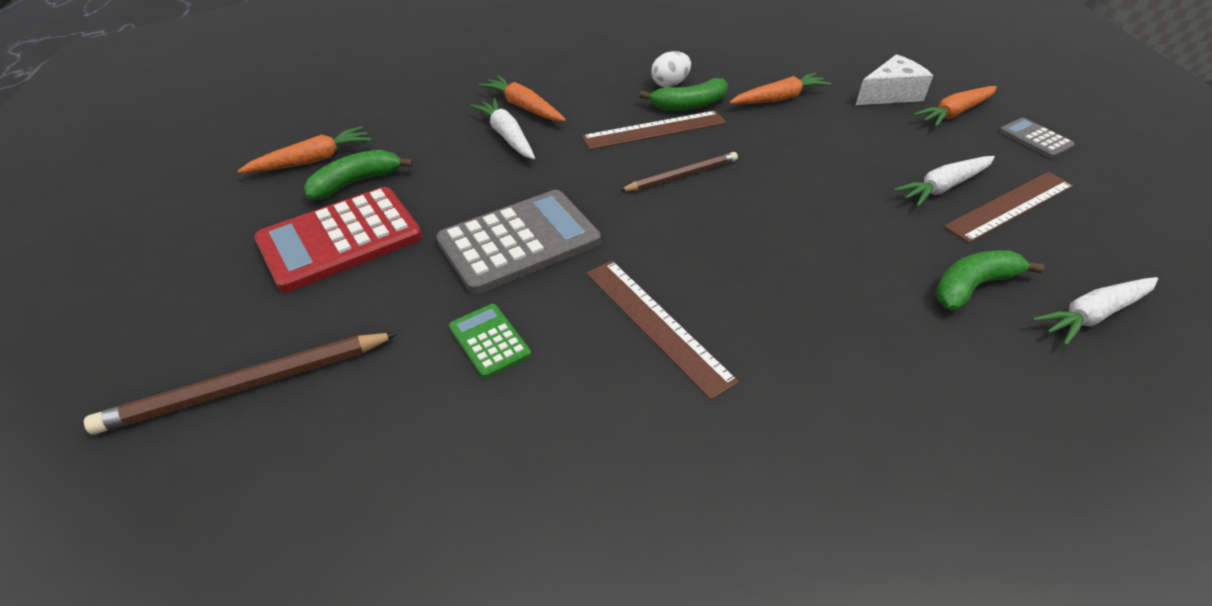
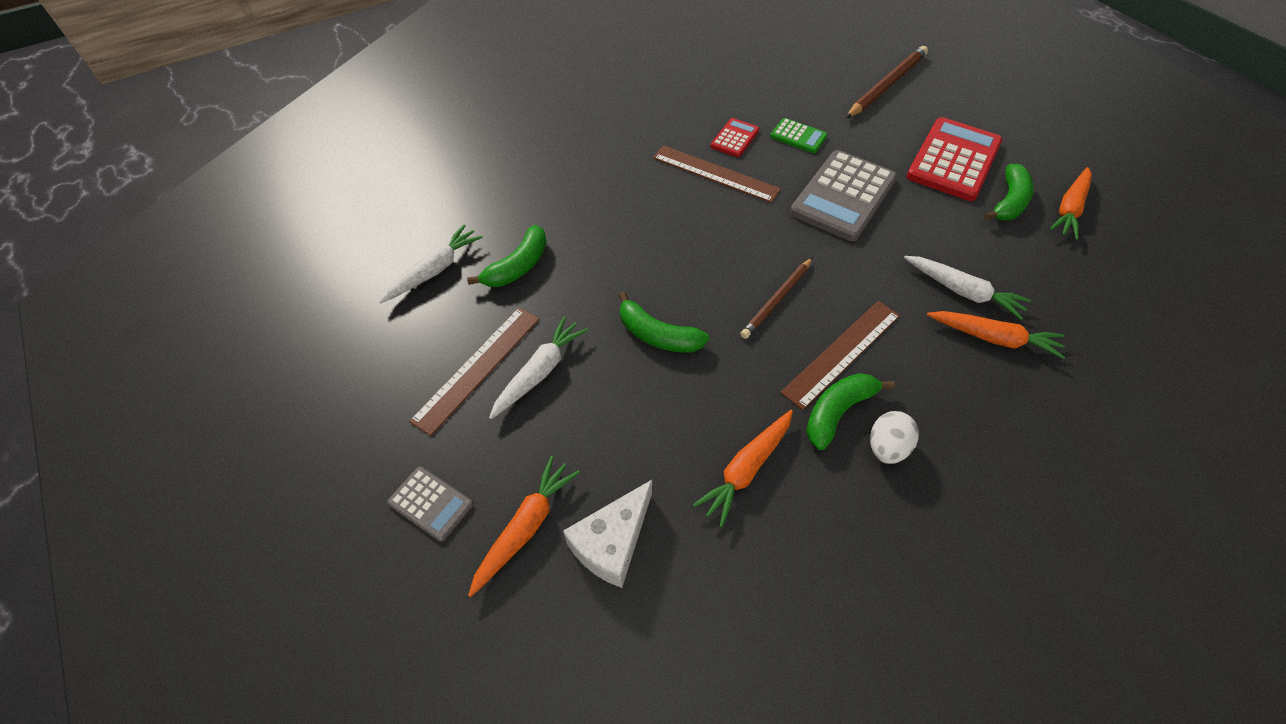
camera: 155 degrees right, 10 degrees up
none -> green banana [619,291,709,353]
none -> red calculator [711,118,759,157]

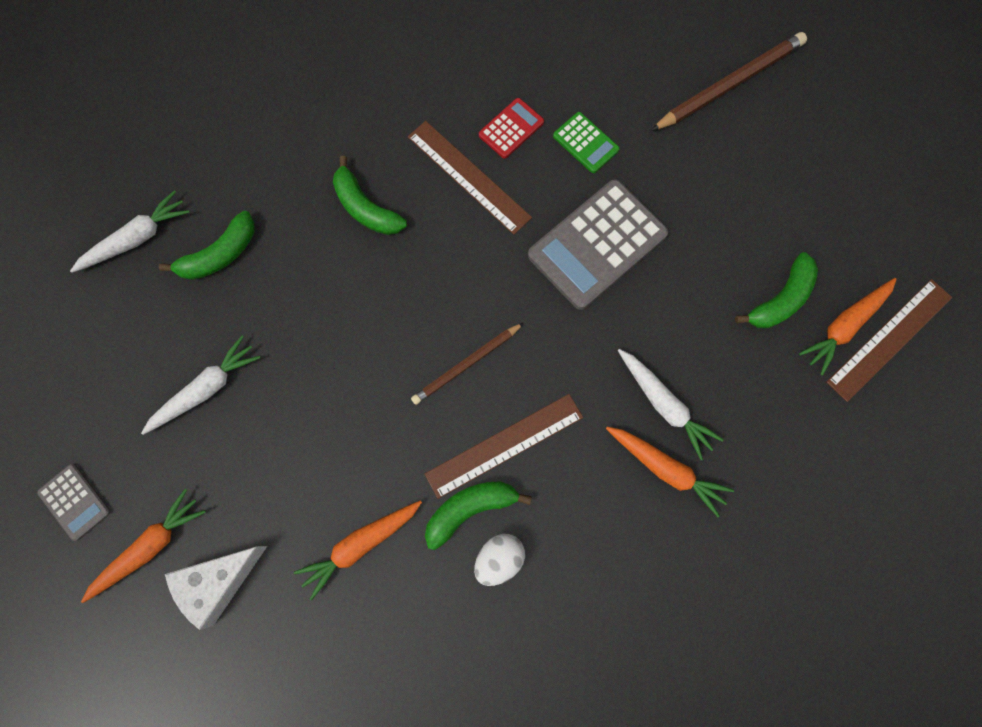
camera: 15 degrees right, 20 degrees up
brown ruler [409,307,540,436] -> brown ruler moved to [826,279,952,402]
green banana [619,291,709,353] -> green banana moved to [333,156,407,235]
red calculator [906,117,1002,201] -> none

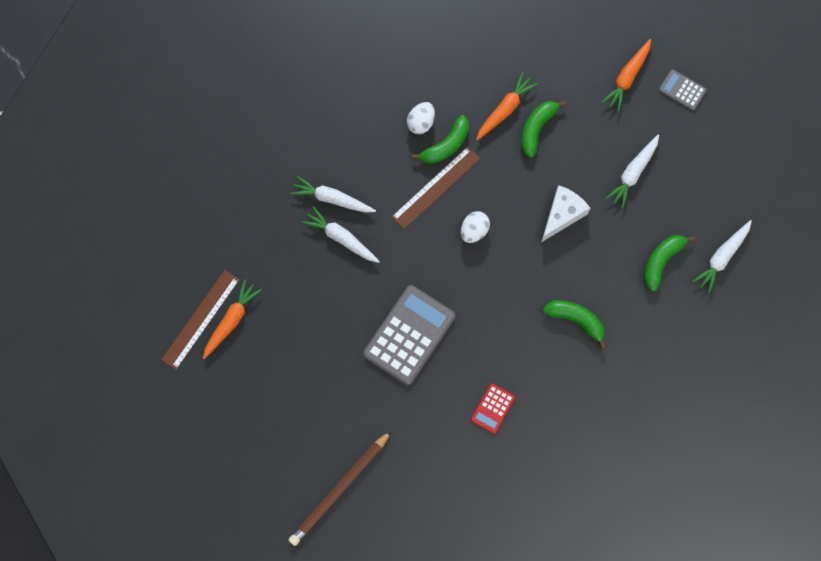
camera: 165 degrees right, 0 degrees up
white cheese [165,546,267,630] -> white cheese moved to [541,185,591,242]
brown ruler [408,121,532,235] -> none
brown pencil [411,323,524,405] -> white egg [461,211,490,243]
green calculator [553,112,620,173] -> none
orange carrot [606,427,734,517] -> white carrot [290,176,376,213]
green banana [735,252,818,329] -> green banana moved to [521,101,566,158]

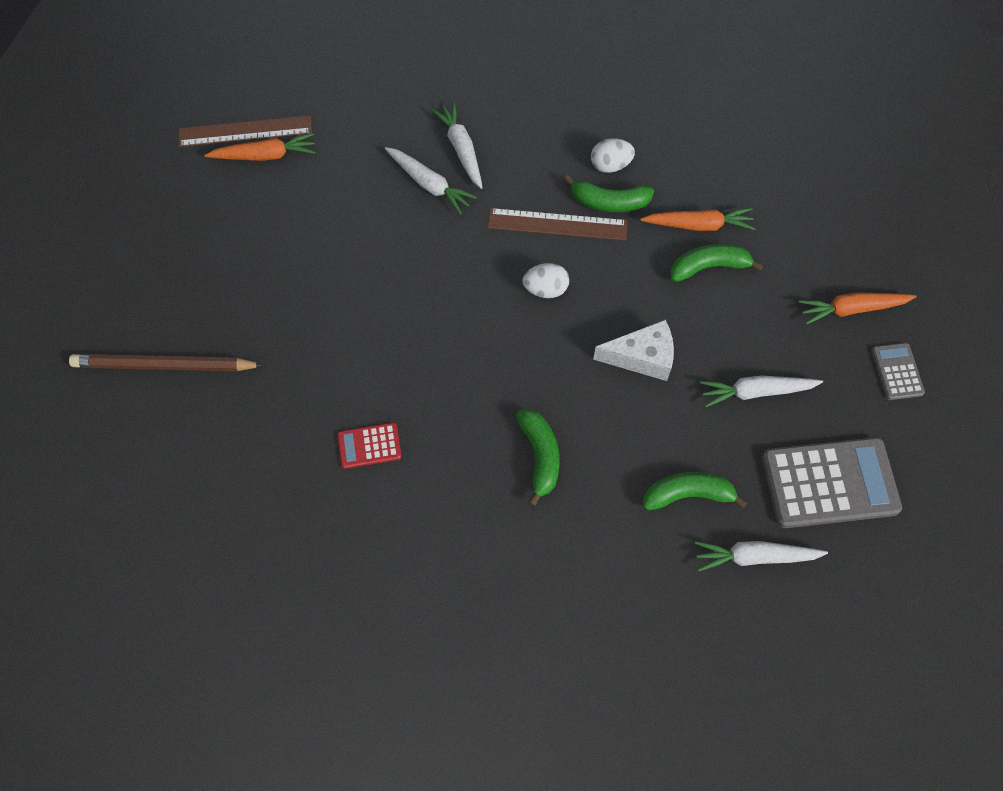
camera: 50 degrees right, 10 degrees down
white carrot [302,206,380,263] -> white carrot turned 135 degrees clockwise [385,147,477,215]
grey calculator [363,285,455,385] -> grey calculator moved to [762,437,902,528]

